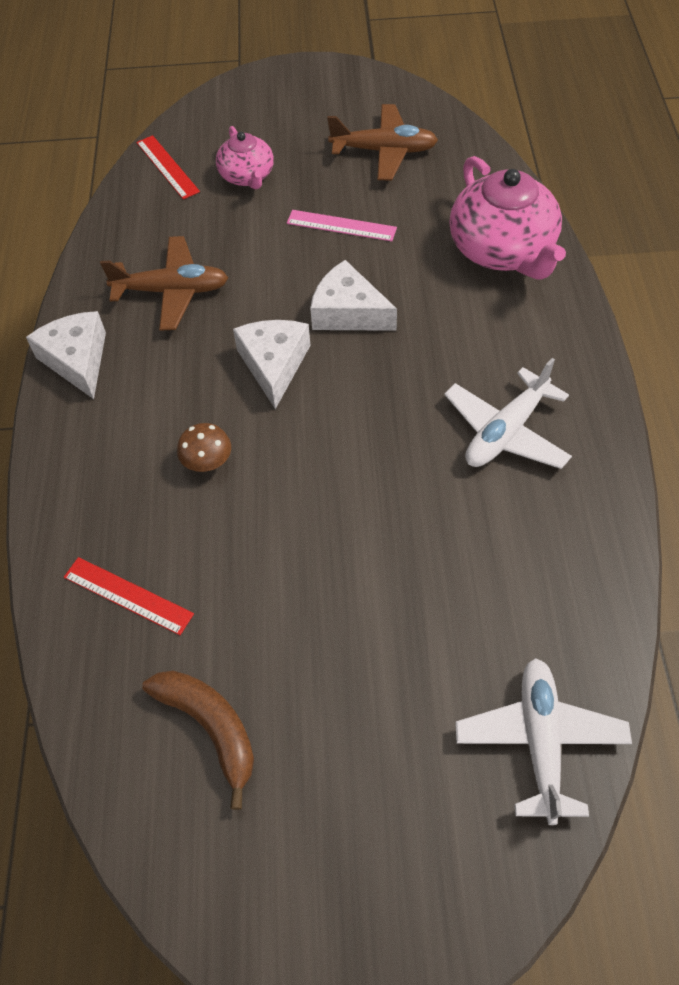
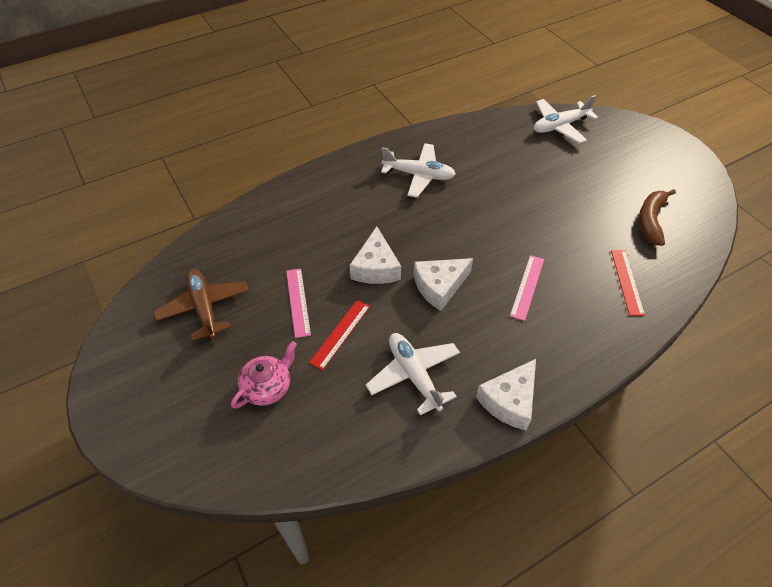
camera: 120 degrees left, 5 degrees down
brown plane [100,236,228,331] -> white plane [366,333,460,416]
red ruler [136,135,200,200] -> red ruler moved to [309,300,370,370]
brown mushroom [177,423,231,472] -> pink ruler [510,255,544,321]
pink teapot [449,156,566,279] -> none

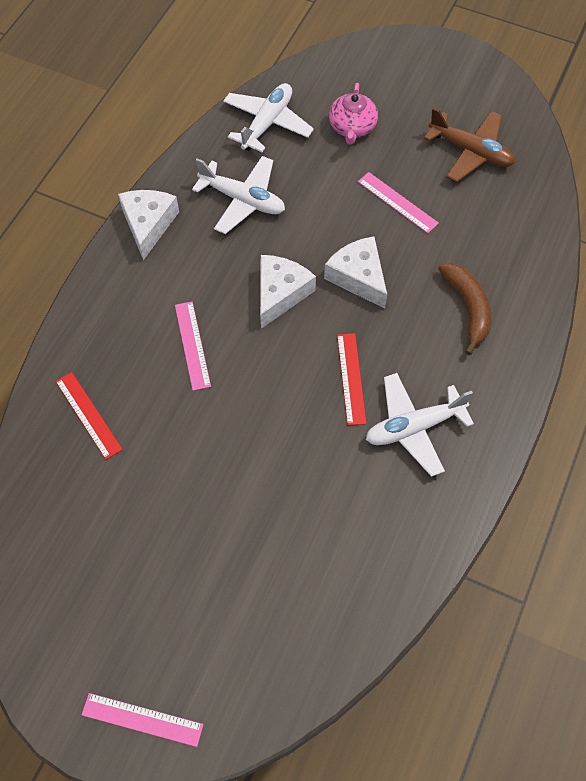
camera: 145 degrees right, 10 degrees up
red ruler [309,300,370,370] -> red ruler moved to [337,333,367,426]
white plane [534,95,598,144] -> white plane moved to [223,83,314,152]
brown banana [639,189,676,246] -> brown banana moved to [438,263,491,355]
none -> pink ruler [82,693,204,747]

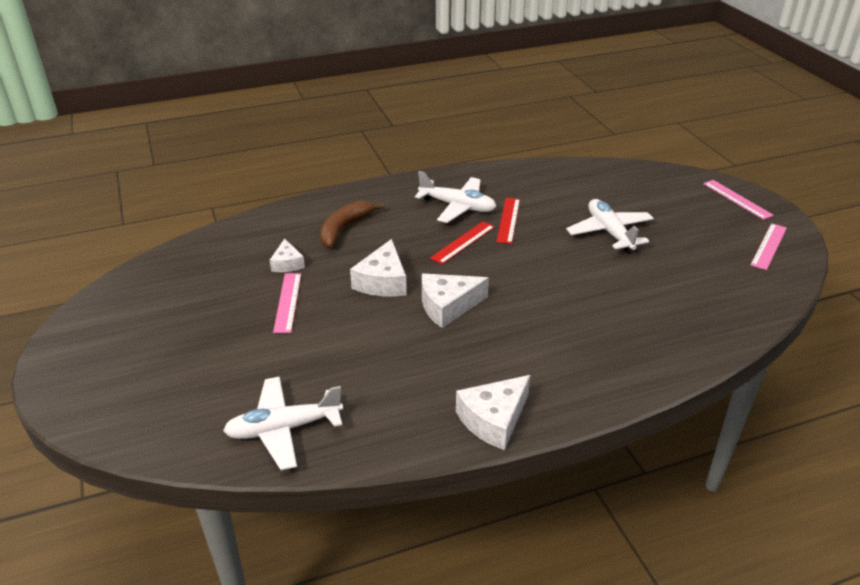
camera: 135 degrees left, 25 degrees down
red ruler [55,372,123,460] -> red ruler moved to [496,198,520,244]
pink ruler [175,302,211,391] -> pink ruler moved to [750,223,787,270]
white plane [192,156,285,234] -> white plane moved to [566,199,654,253]
pink teapot [329,83,378,144] -> none
brown plane [424,108,515,182] -> none
none -> white cheese [270,239,305,272]

